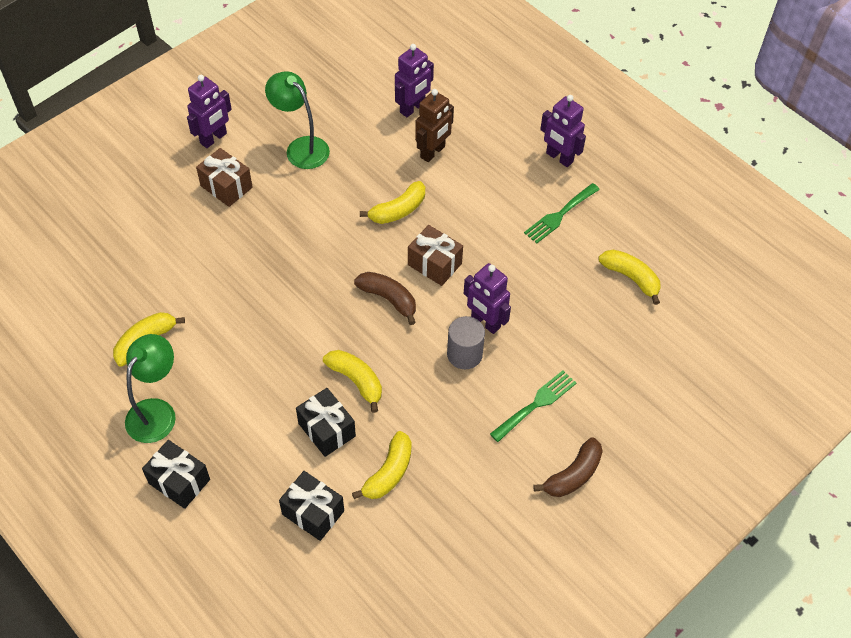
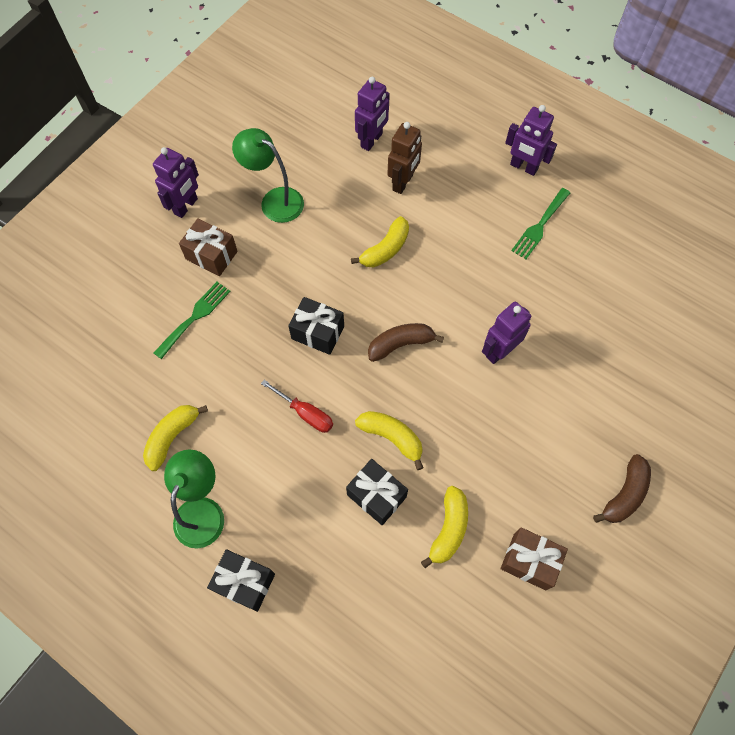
camera: 10 degrees left, 10 degrees up
black gift [279,471,344,541] -> black gift moved to [288,297,344,355]
brown banana [354,272,416,325] -> brown banana turned 45 degrees counterclockwise [368,323,444,362]
brown gift [408,225,463,286] -> brown gift moved to [501,527,568,590]
grey cylinder [447,316,485,370] -> none
purple robot [464,263,511,334] -> purple robot turned 105 degrees clockwise [482,301,531,364]
green fork [490,370,576,442] -> green fork moved to [154,282,231,359]
yellow banana [599,250,661,305] -> none
none -> red screwdriver [261,380,333,433]

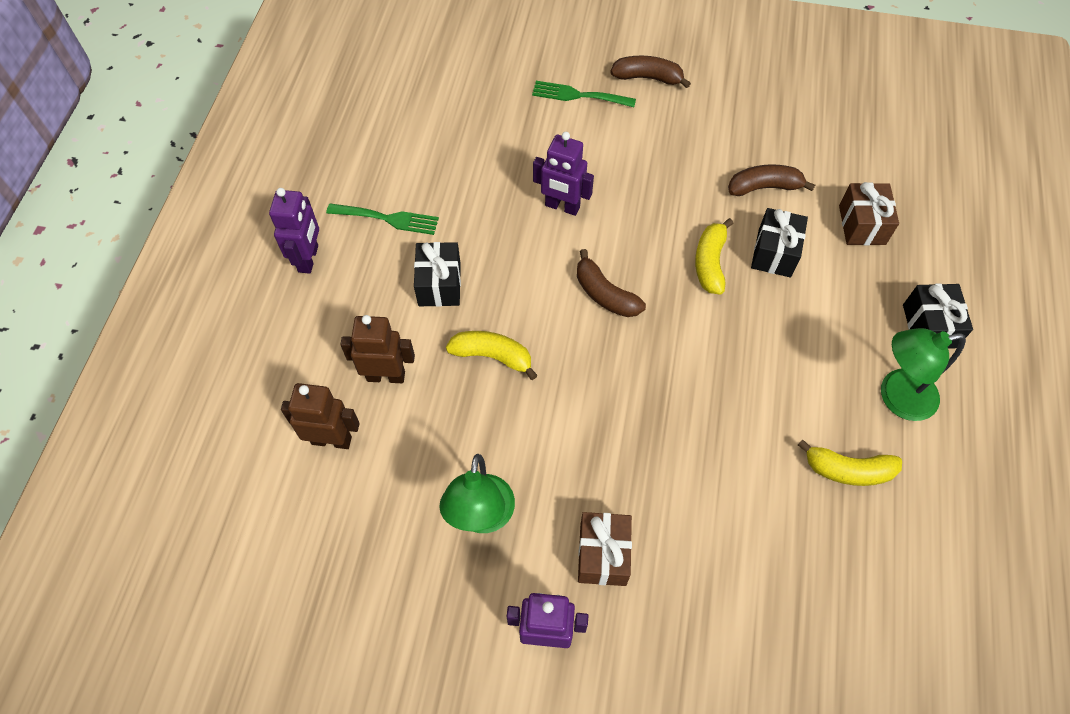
camera: 115 degrees left, 5 degrees down
green fork [154,282,231,359] -> green fork moved to [532,81,636,107]
red screwdriver [261,380,333,433] -> none
black gift [288,297,344,355] -> black gift moved to [414,242,461,307]
purple robot [355,77,390,151] -> brown robot [281,383,360,449]
yellow banana [421,486,468,568] -> brown banana [728,164,815,196]
brown gift [501,527,568,590] -> brown gift moved to [839,182,899,245]

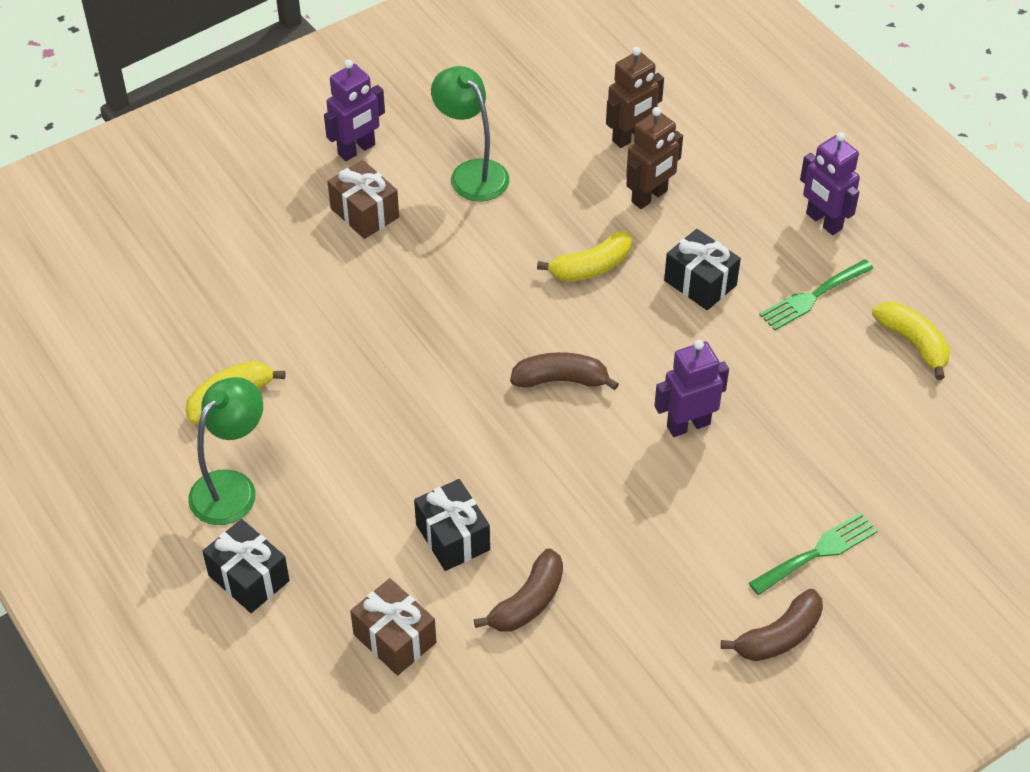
camera: 135 degrees right, 10 degrees down
yellow banana [695,218,734,295] -> yellow banana moved to [872,301,950,380]

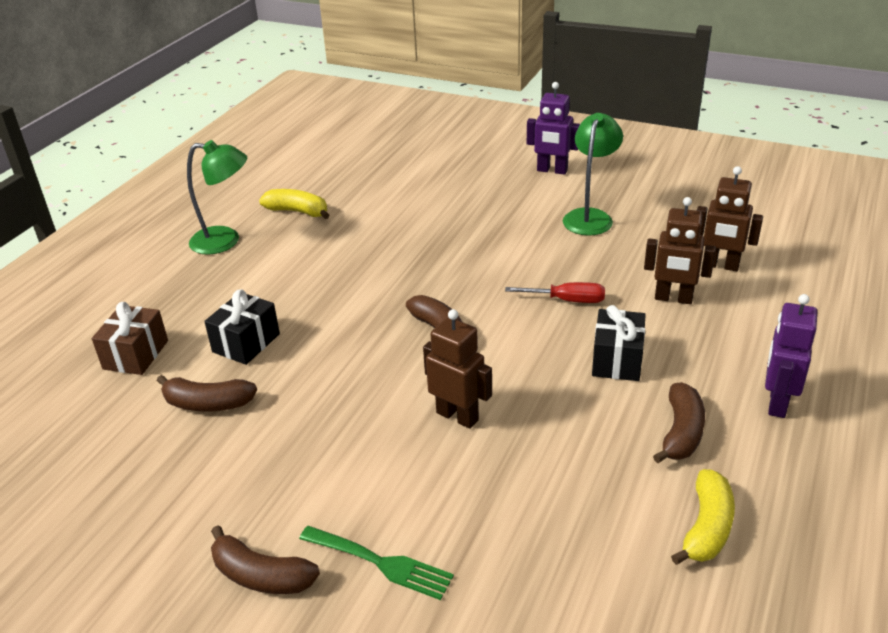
camera: 60 degrees right, 15 degrees down
black gift [202,519,290,613] -> none
brown gift [327,160,399,239] -> none
yellow banana [537,231,632,282] -> red screwdriver [505,282,605,303]
purple robot [654,340,729,437] -> brown robot [423,309,492,429]
green fork [759,259,874,330] -> brown banana [653,382,705,463]

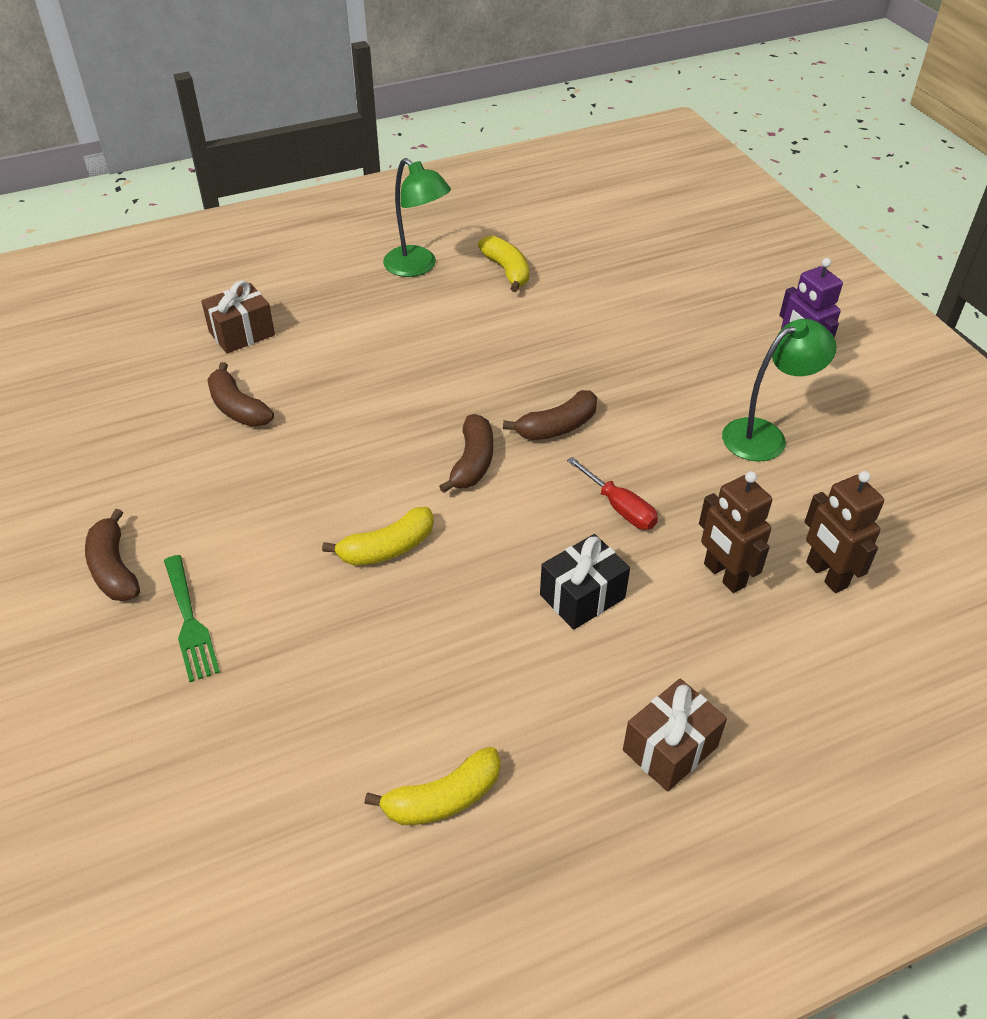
camera: 40 degrees right, 10 degrees up
black gift [204,289,280,365] -> none
brown robot [423,309,492,429] -> yellow banana [322,507,434,566]
brown banana [653,382,705,463] -> brown banana moved to [503,390,597,440]
purple robot [765,294,817,418] -> brown gift [623,678,727,792]

